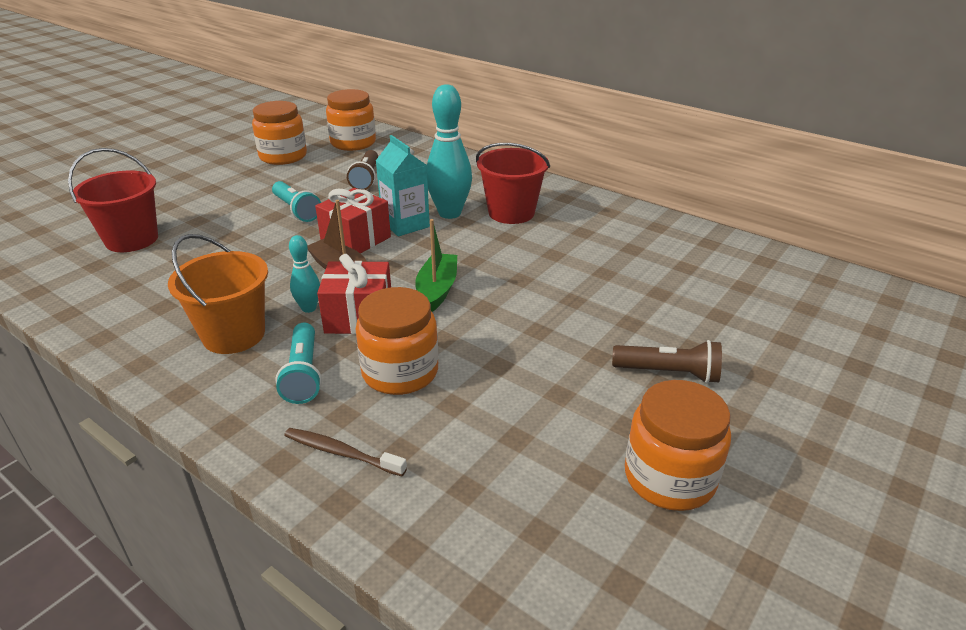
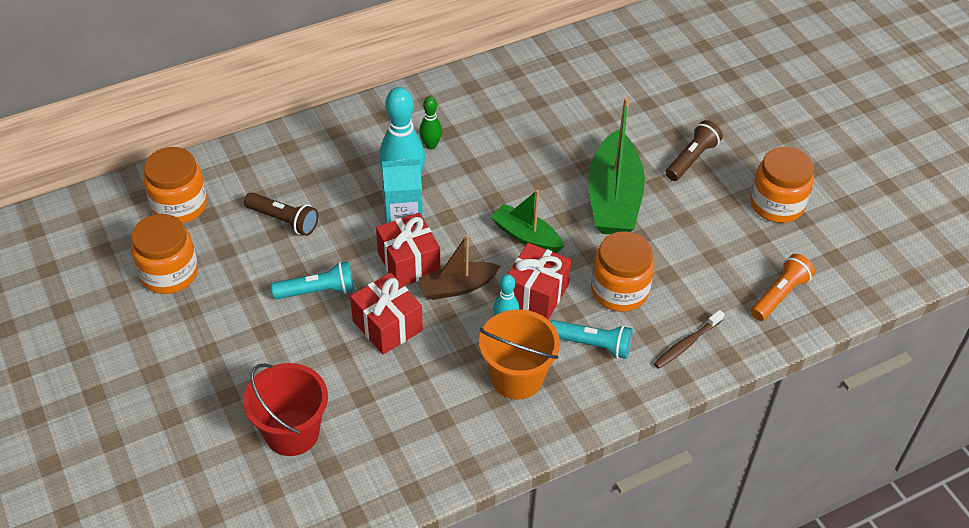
camera: 65 degrees left, 15 degrees up
red bucket [476,143,550,224] -> green bowling pin [419,96,442,150]
none -> red gift [350,273,423,355]
none -> green boat [588,97,645,234]
none -> orange flashlight [751,254,815,321]

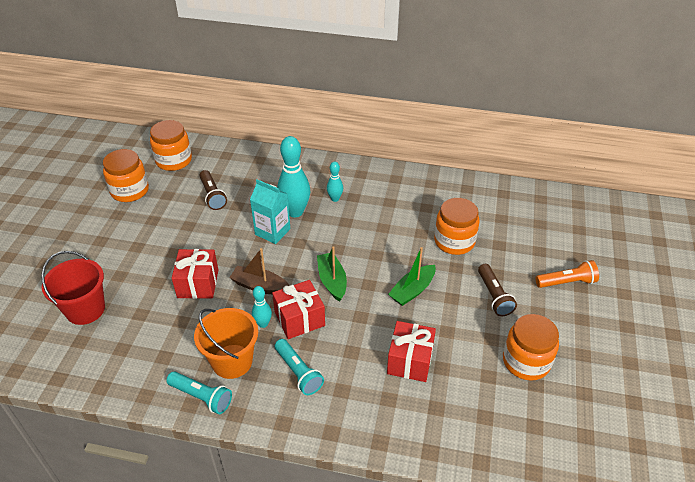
camera: 40 degrees right, 5 degrees down
turquoise flashlight [271,261,354,299] -> turquoise flashlight moved to [166,371,232,414]
red gift [376,212,440,286] -> red gift moved to [387,321,436,382]
green bowling pin [419,96,442,150] -> turquoise bowling pin [327,162,343,202]
green boat [588,97,645,234] -> green boat [388,247,436,306], size x0.58
orange jar [591,231,655,312] -> orange jar moved to [434,198,480,255]
brown toothbrush [654,310,724,369] -> none
brown flashlight [666,120,723,181] -> brown flashlight turned 90 degrees clockwise [478,264,517,316]
orange flashlight [751,254,815,321] -> orange flashlight moved to [536,260,599,288]

